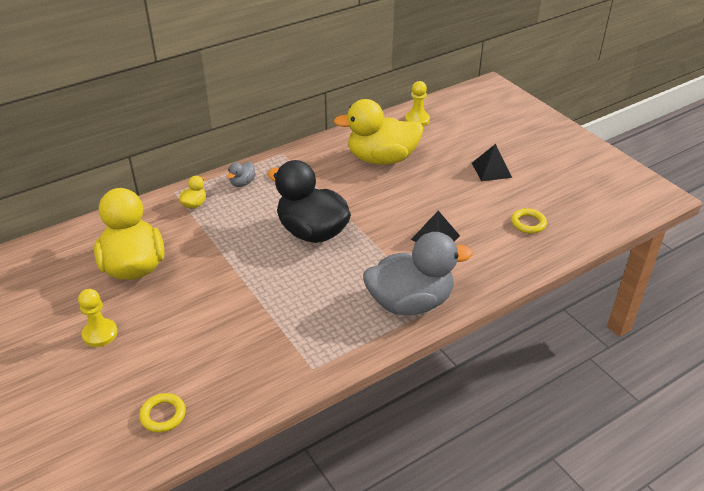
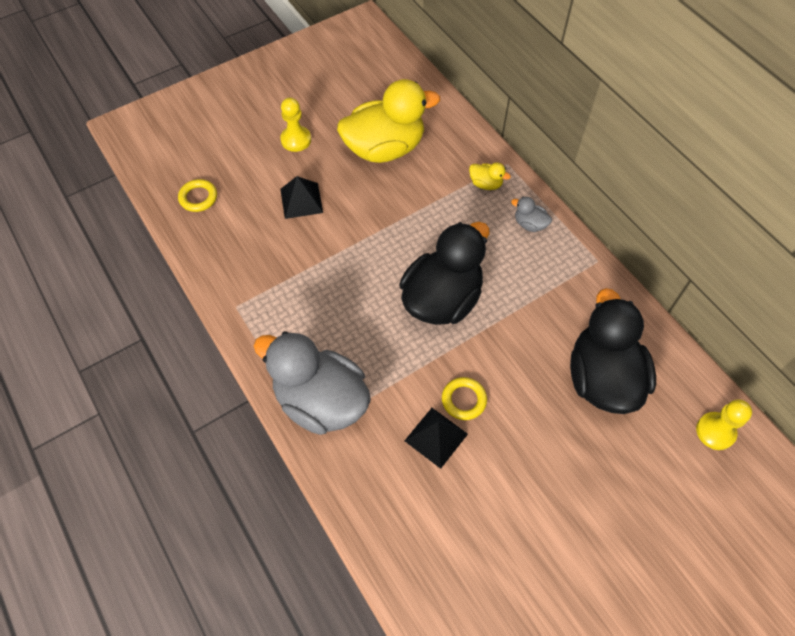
camera: 90 degrees right, 20 degrees up
yellow duck [334,99,424,165] -> black duck [570,288,656,414]
grey duck [363,232,473,315] -> grey duck turned 135 degrees clockwise [253,331,371,435]
black pyramid [472,144,512,181] -> black pyramid moved to [280,176,323,219]
yellow ring [511,208,547,234] -> yellow ring moved to [442,377,487,420]

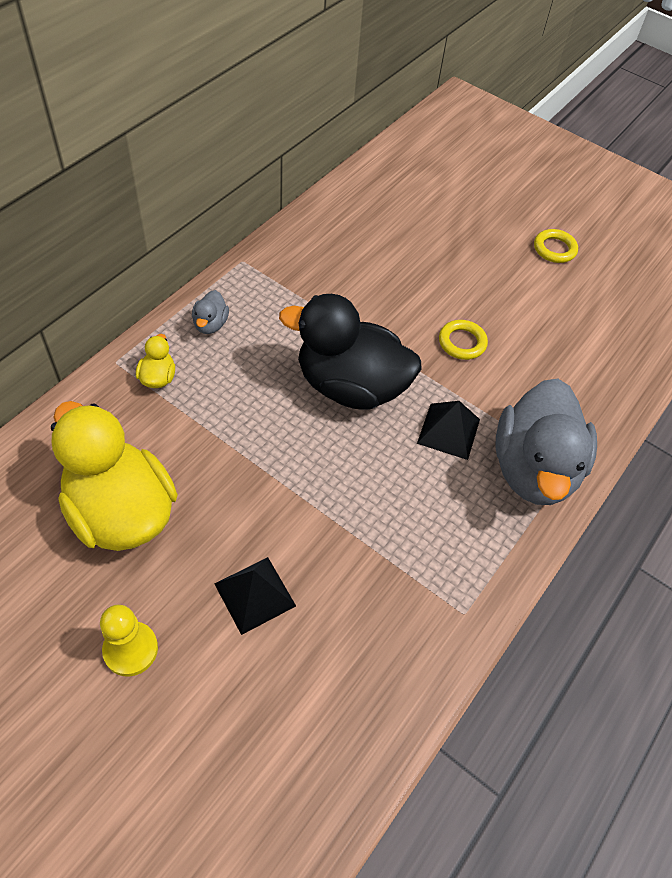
camera: 115 degrees left, 5 degrees down
yellow ring [178,179,217,212] -> yellow ring moved to [534,229,578,263]
black pyramid [405,408,468,469] -> black pyramid moved to [417,401,480,460]
black duck [570,288,656,414] -> none
yellow pawn [696,399,752,450] -> none

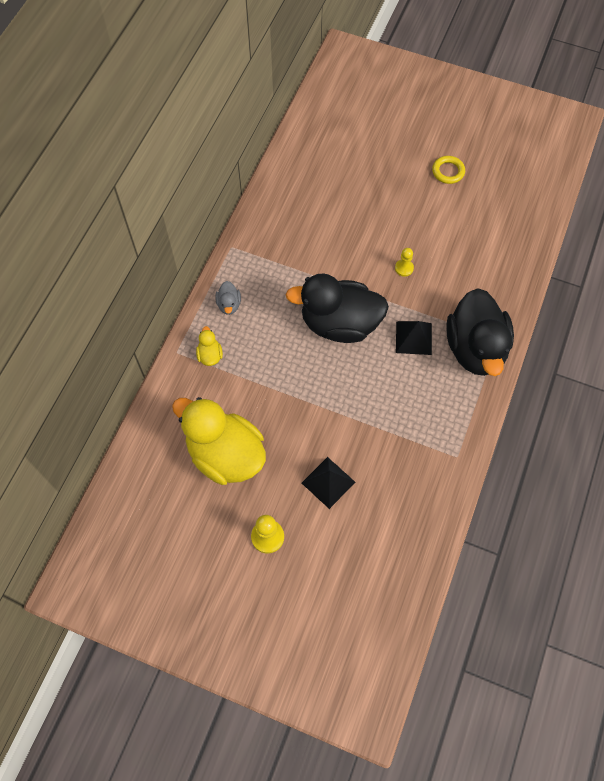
camera: 10 degrees left, 10 degrees up
yellow ring [439,320,488,360] -> yellow pawn [395,248,414,277]
grey duck [495,378,597,505] -> black duck [446,288,514,376]

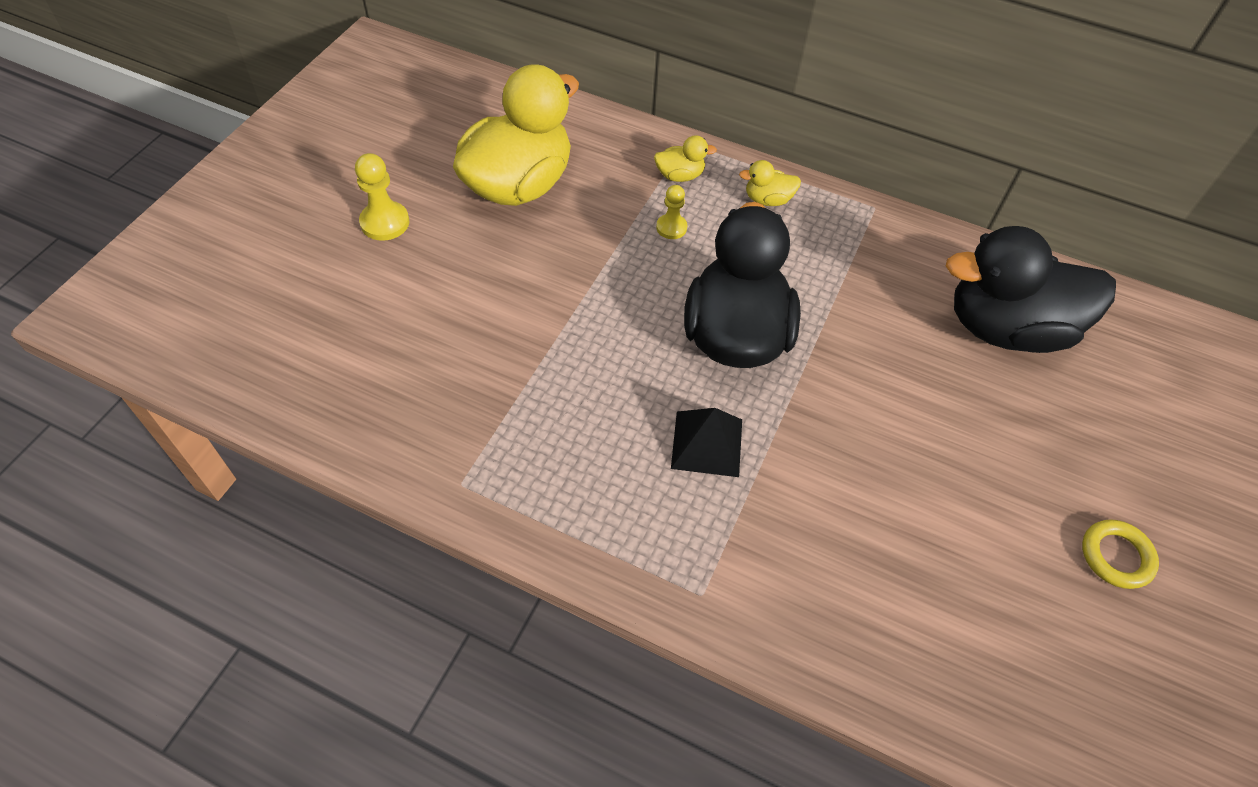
camera: 90 degrees right, 10 degrees down
grey duck [215,281,241,315] -> yellow duck [739,160,801,206]
black pyramid [302,457,355,509] -> none
yellow pawn [395,248,414,277] -> yellow pawn moved to [656,185,687,239]
black duck [446,288,514,376] -> black duck moved to [946,226,1116,353]

